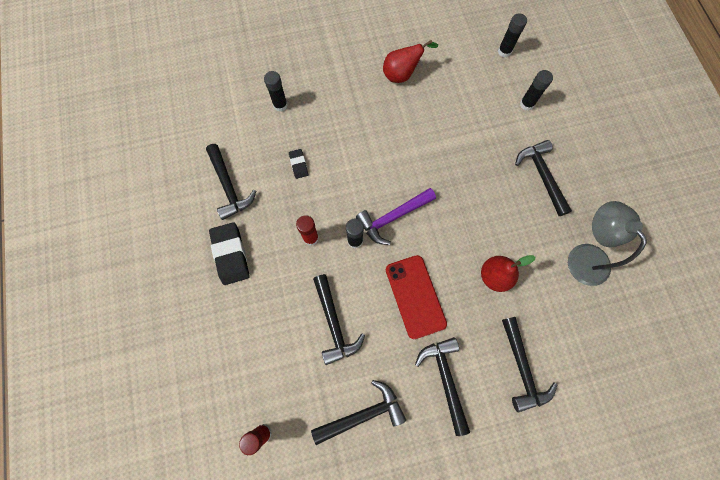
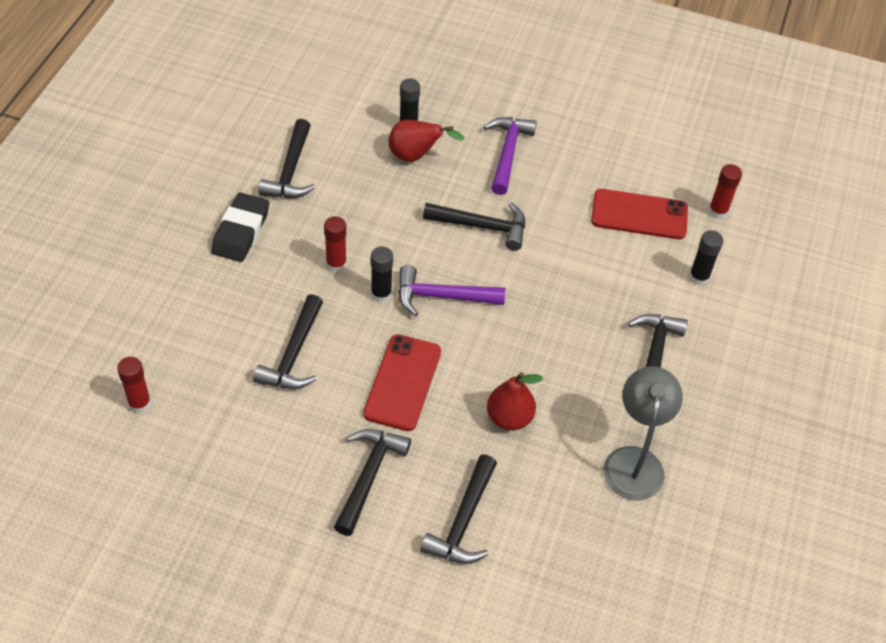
camera: 30 degrees right, 20 degrees down
black eraser [289,149,308,179] -> none
black hammer [311,380,406,445] -> black hammer moved to [423,202,525,251]
red pear [383,40,438,83] -> red pear moved to [388,120,464,162]
black glue stick [498,13,527,58] -> red glue stick [709,164,742,219]
none -> purple hammer [484,117,537,195]
none -> red phone [591,189,688,239]

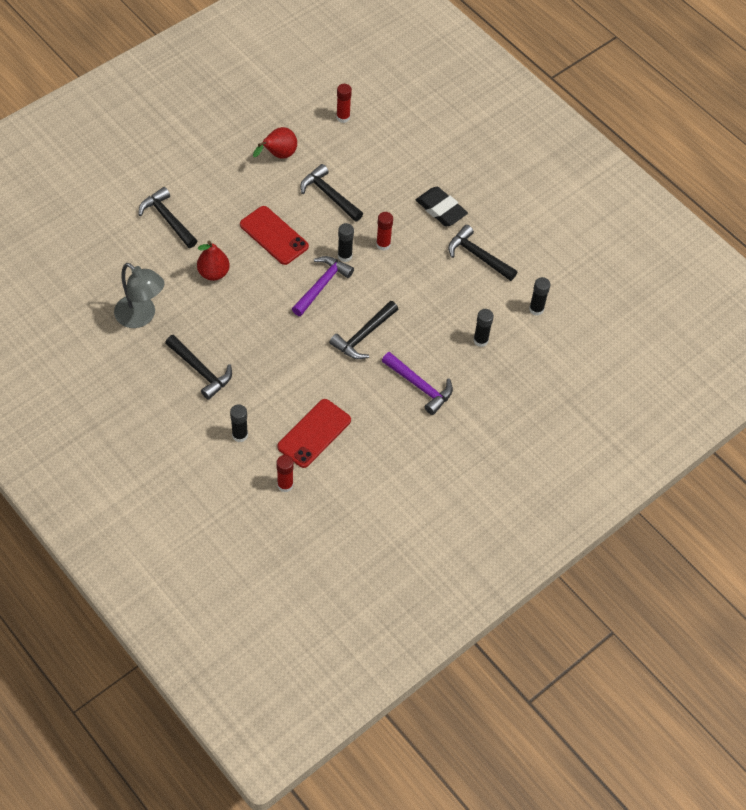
camera: 120 degrees right, 5 degrees up
black hammer [334,429,411,536] -> none
red pear [388,120,464,162] -> red pear moved to [253,127,297,159]
none -> black glue stick [529,277,550,316]

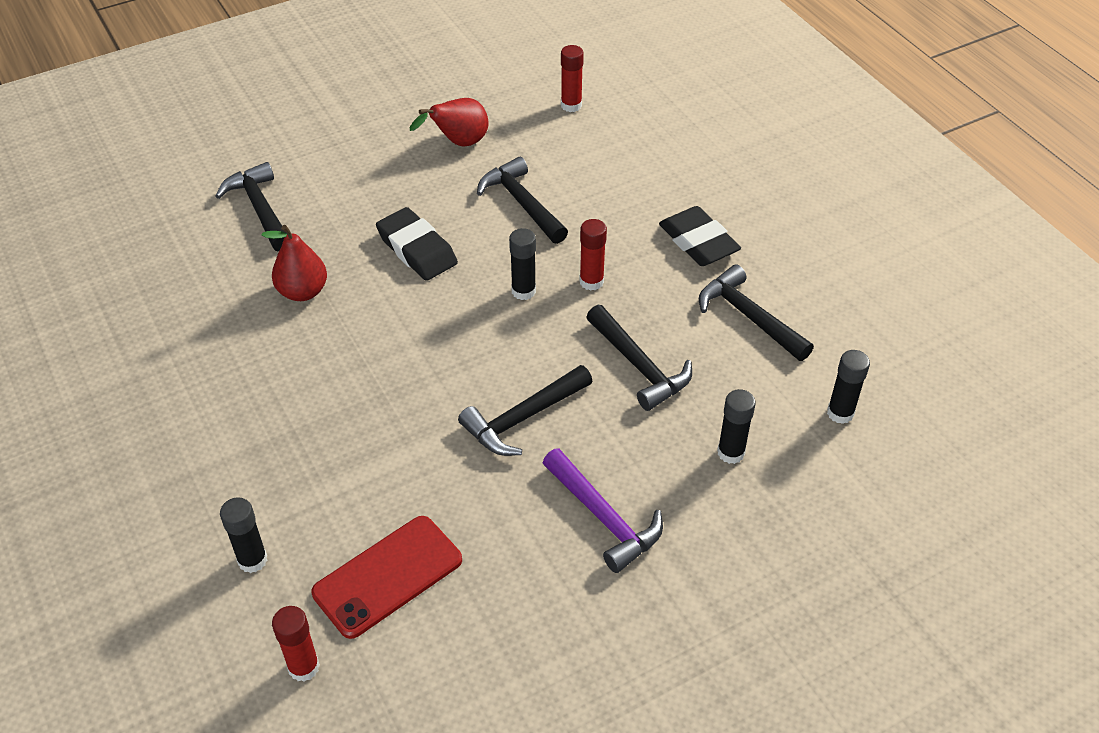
camera: 15 degrees right, 10 degrees down
grey lamp [114,263,165,328] -> none
black hammer [165,335,232,400] -> black hammer moved to [586,305,692,411]
red phone [240,206,309,265] -> black eraser [376,207,458,281]
purple hammer [292,256,354,316] -> none

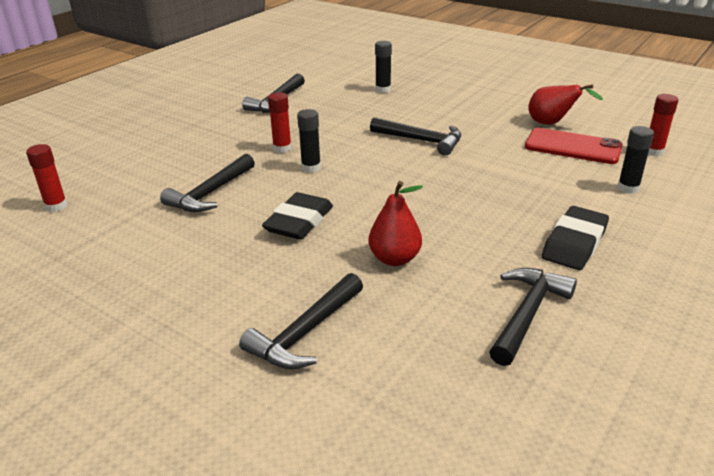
camera: 115 degrees left, 15 degrees down
red pear [410,98,488,147] -> red pear moved to [528,84,603,125]
purple hammer [543,448,663,573] -> none
black hammer [586,305,692,411] -> black hammer moved to [489,268,577,366]
black eraser [659,206,741,266] -> black eraser moved to [542,206,609,270]
black glue stick [827,350,870,424] -> none

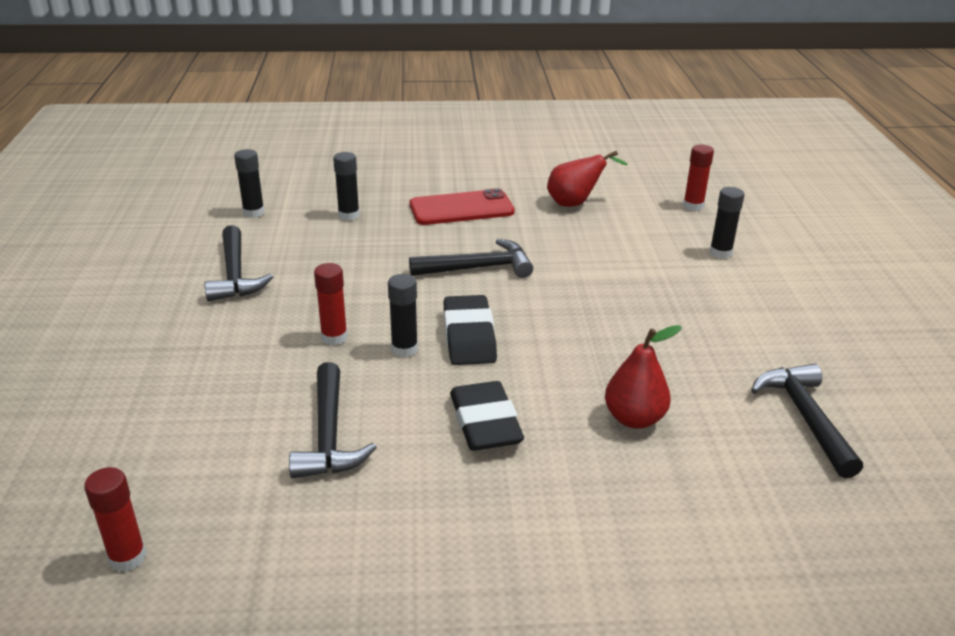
camera: 40 degrees left, 0 degrees up
black hammer [239,273,363,369] -> none
red phone [525,128,623,164] -> red phone moved to [410,188,515,225]
black eraser [542,206,609,270] -> black eraser moved to [443,295,497,365]
none -> black glue stick [234,149,265,218]

